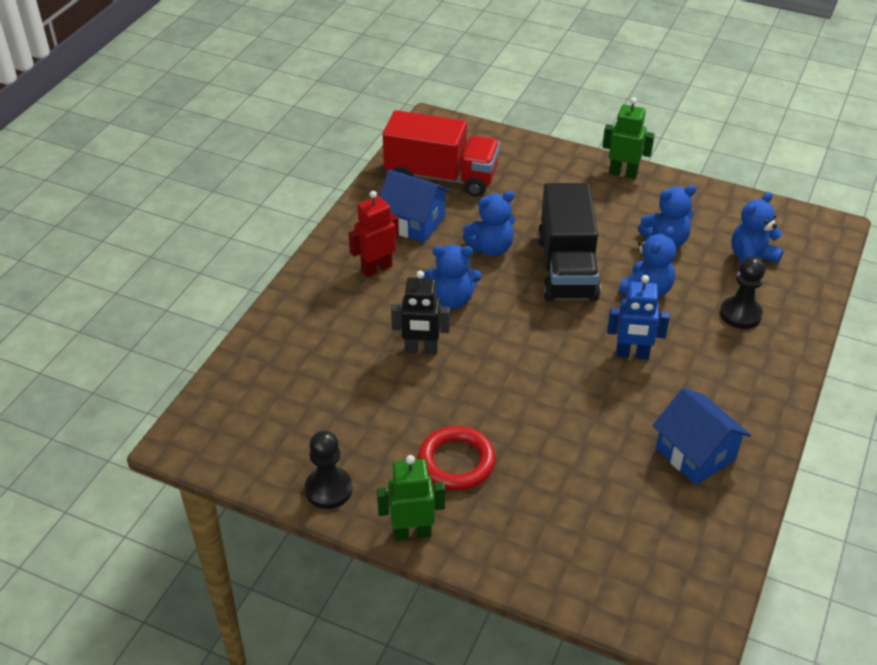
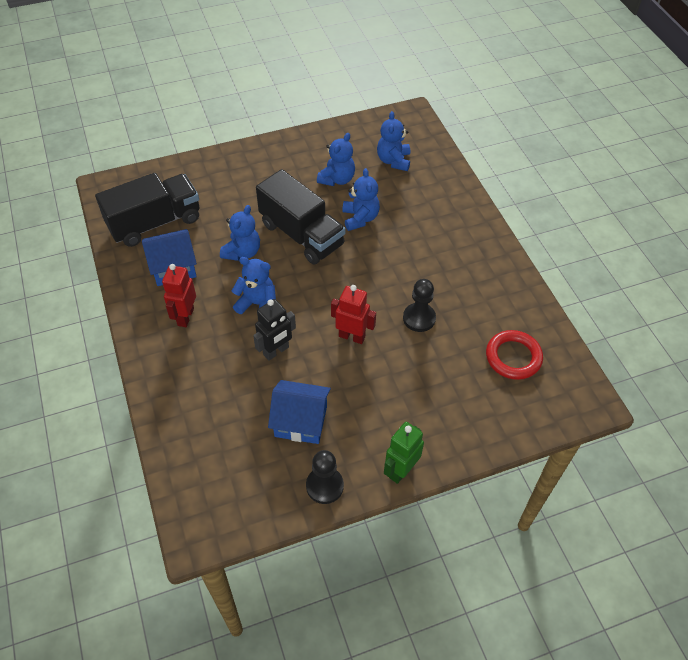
camera: 45 degrees left, 10 degrees up
red truck [383,110,500,197] -> black truck [95,173,200,247]
red ring [418,426,496,490] -> red ring moved to [486,330,543,380]
blue teddy bear [424,245,481,309] -> blue teddy bear turned 120 degrees counterclockwise [232,257,276,314]
green robot [602,97,655,179] -> none
blue robot [607,275,670,360] -> none
blue house [652,388,751,485] -> blue house moved to [268,380,331,444]
black pawn [720,257,765,329] -> black pawn moved to [403,279,436,332]
none -> red robot [331,285,376,344]

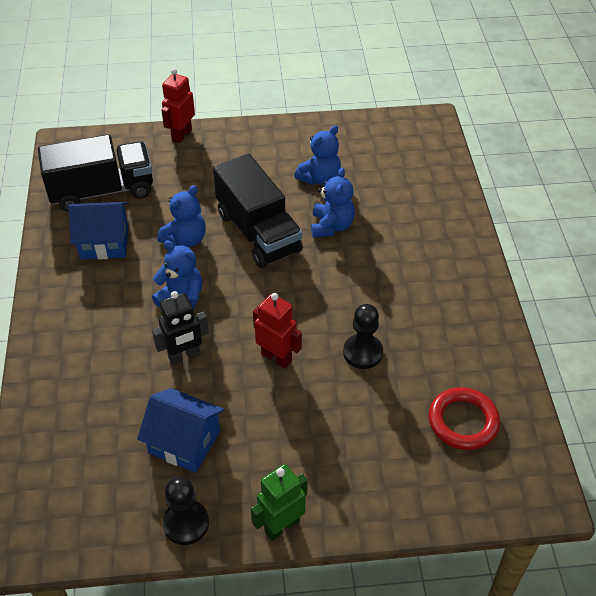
camera: 15 degrees right, 5 degrees down
red robot [162,264,196,327] -> red robot moved to [161,68,195,143]
blue teddy bear [377,111,410,171] -> none

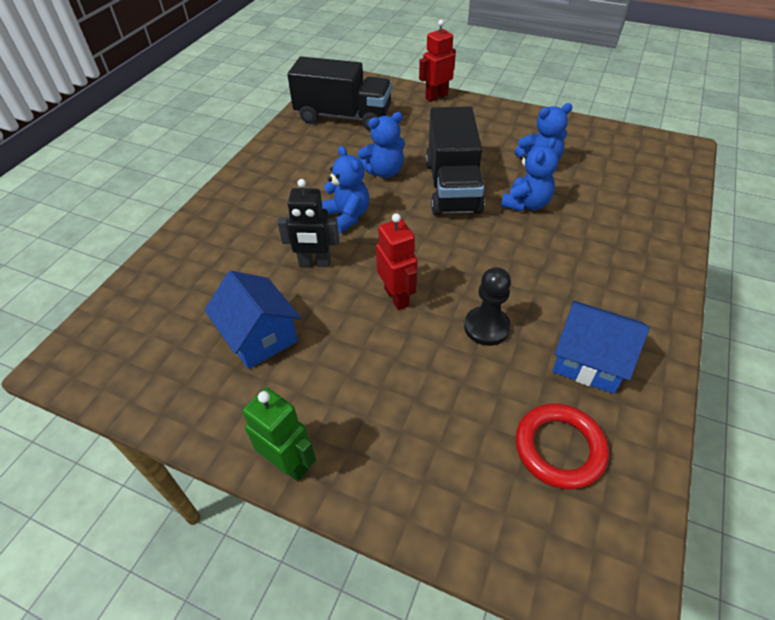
camera: 30 degrees right, 0 degrees up
blue house [68,202,128,260] -> blue house moved to [553,300,650,394]
black pawn [163,477,209,545] -> none
green robot [251,464,308,541] -> green robot turned 45 degrees clockwise [243,388,316,481]

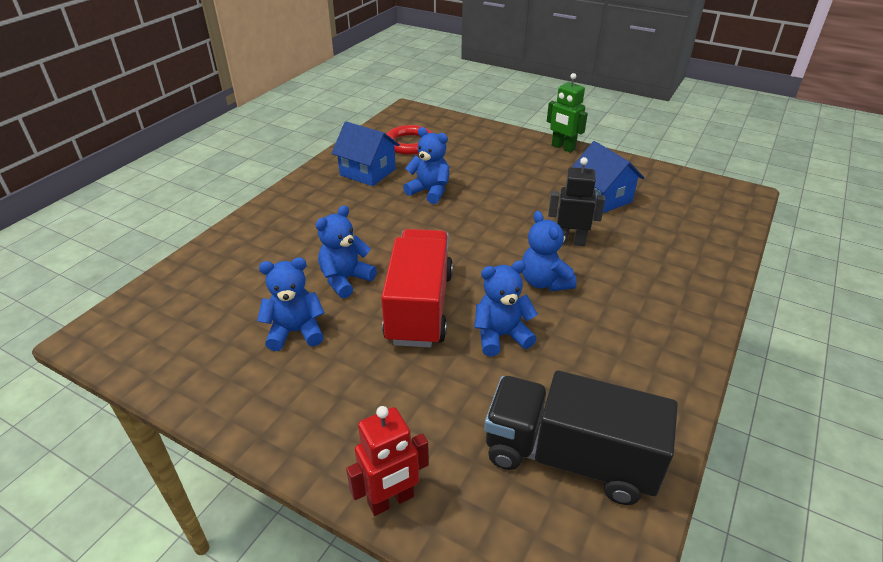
camera: 175 degrees left, 10 degrees down
red robot [376,213,418,310] -> none
black truck [426,106,485,215] -> red truck [381,229,453,347]
black pawn [464,267,511,346] -> blue teddy bear [403,127,449,204]

